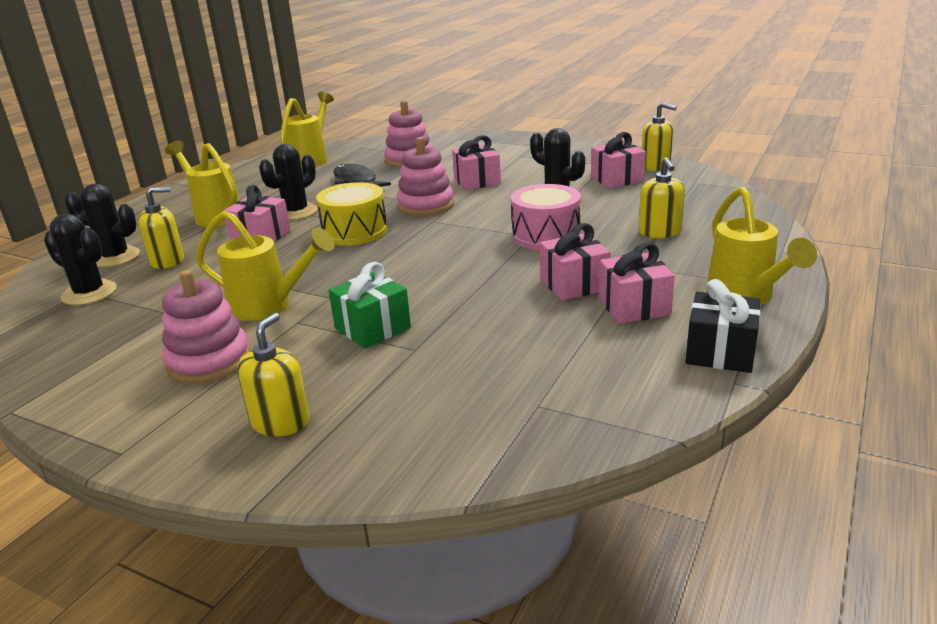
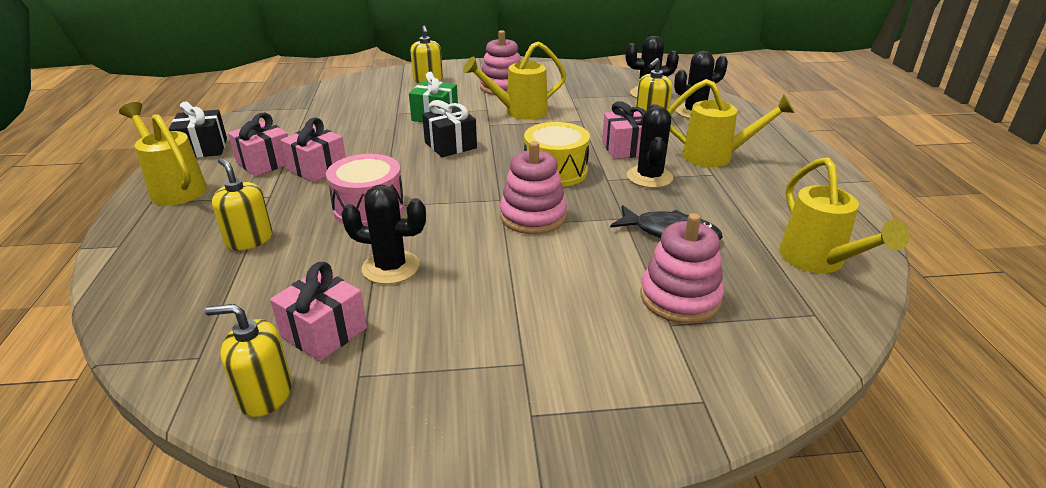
camera: 145 degrees right, 5 degrees up
pink gift [452,135,501,190] -> none
none -> black gift [422,100,477,157]

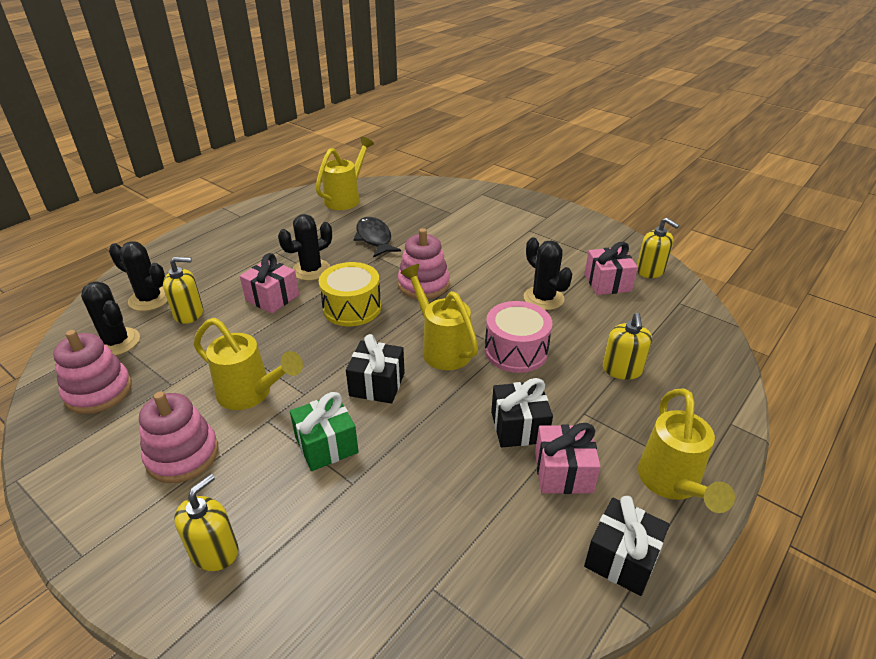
camera: 135 degrees left, 5 degrees up
pink gift [281,117,346,183] -> black gift [491,378,553,448]
pink stacking toy [641,213,724,324] -> pink stacking toy moved to [53,330,132,414]
yellow watering can [668,79,795,167] -> yellow watering can moved to [401,264,479,370]

